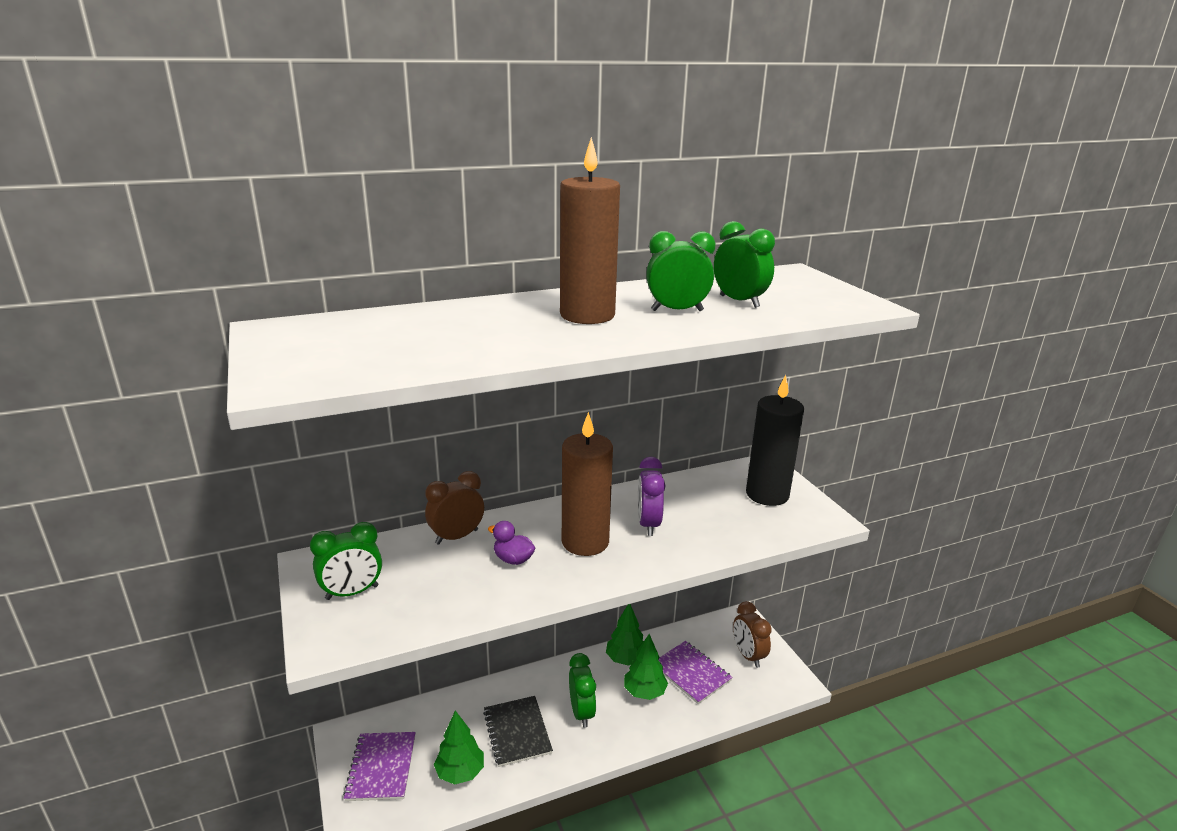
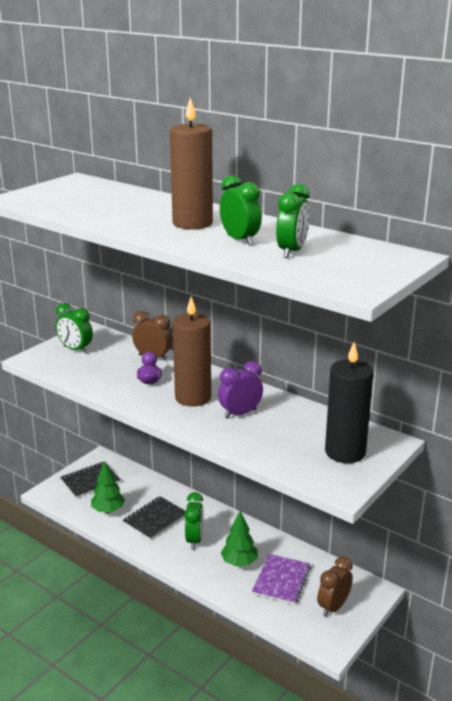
camera: 60 degrees right, 0 degrees up
purple notebook [343,732,416,801] -> black notebook [60,462,121,498]
green clock [569,653,596,728] -> green clock turned 45 degrees counterclockwise [184,492,204,550]
green tree [606,604,644,666] -> none

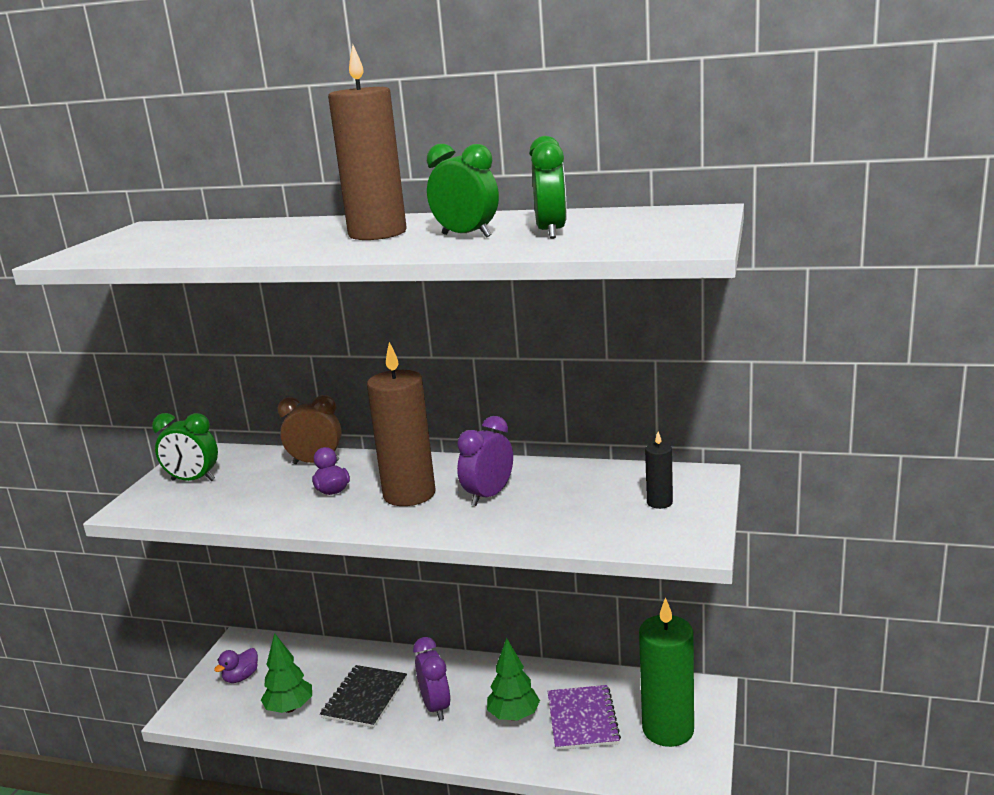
camera: 20 degrees left, 5 degrees down
black notebook [60,462,121,498] -> purple duck [214,648,258,683]
green clock [184,492,204,550] -> purple clock [413,637,451,721]
brown clock [317,556,353,617] -> green candle [639,597,694,747]
black candle [325,342,374,463] -> black candle [645,431,673,509], size x0.46

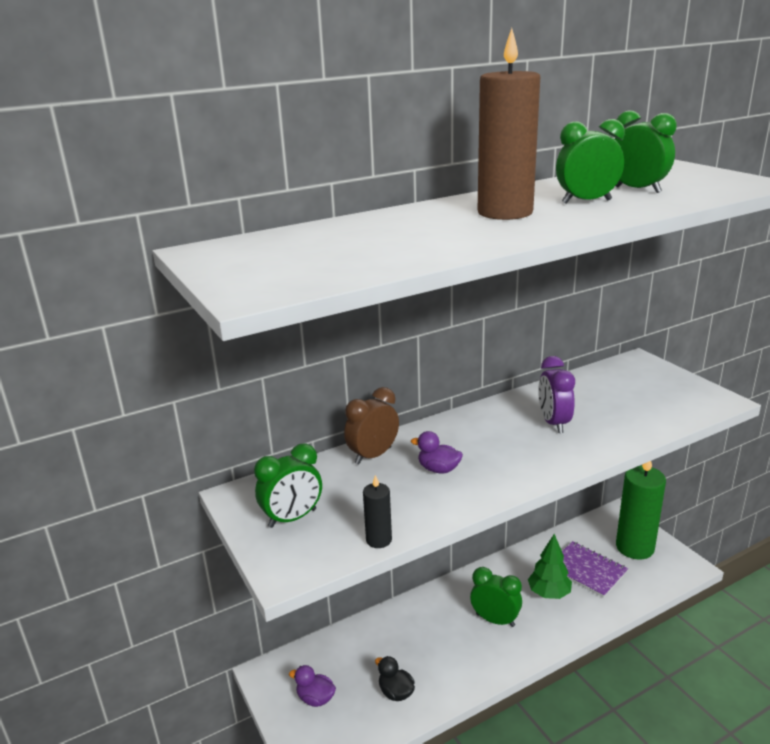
camera: 45 degrees left, 5 degrees up
purple duck [214,648,258,683] -> purple duck turned 120 degrees clockwise [289,665,336,707]
green tree [261,633,312,713] -> black duck [375,656,415,701]
black notebook [320,665,407,728] -> none
brown candle [367,342,436,506] -> none
purple clock [413,637,451,721] -> green clock [470,567,522,627]
black candle [645,431,673,509] -> black candle moved to [363,475,392,548]

